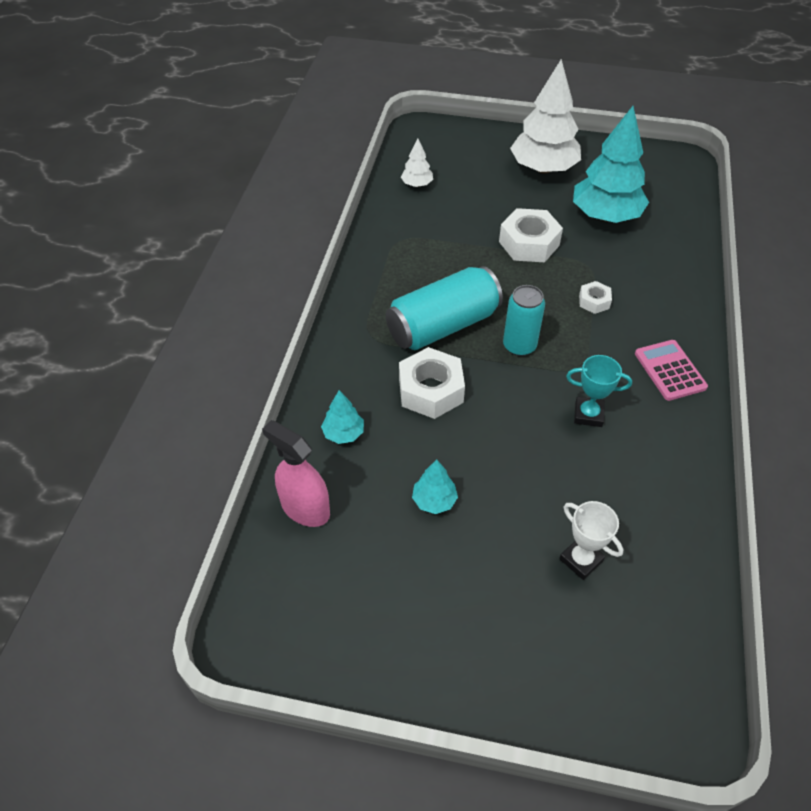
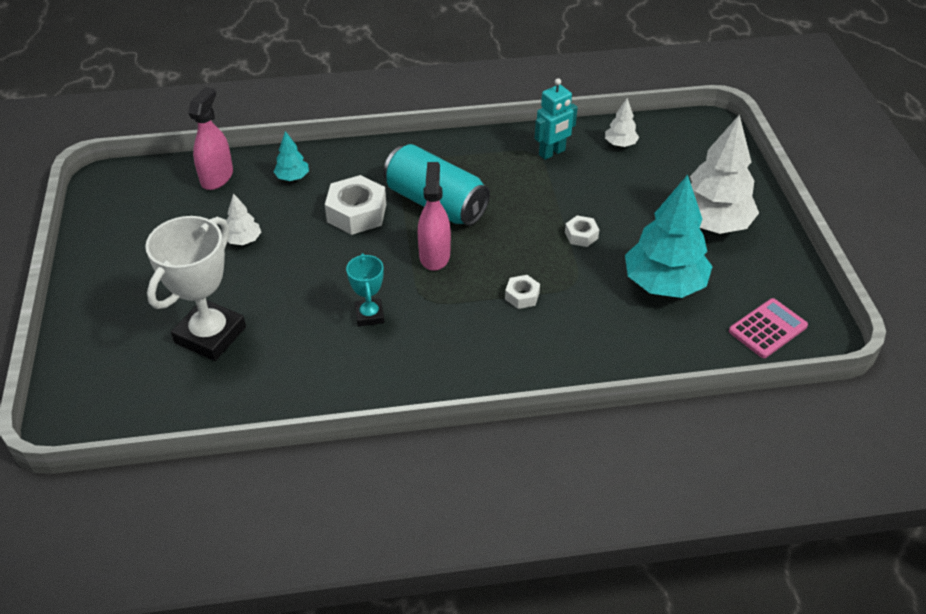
camera: 70 degrees right, 5 degrees down
turquoise tree [412,459,458,514] -> white tree [226,193,261,245]
white nut [499,208,563,262] -> white nut [565,215,599,247], size x0.52
turquoise can [503,285,545,356] -> pink spray bottle [418,162,451,271]
white trophy [559,501,624,580] -> white trophy [145,216,246,361], size x1.89
pink calculator [635,340,708,401] -> pink calculator moved to [729,298,808,358]
none -> turquoise robot [535,78,578,160]

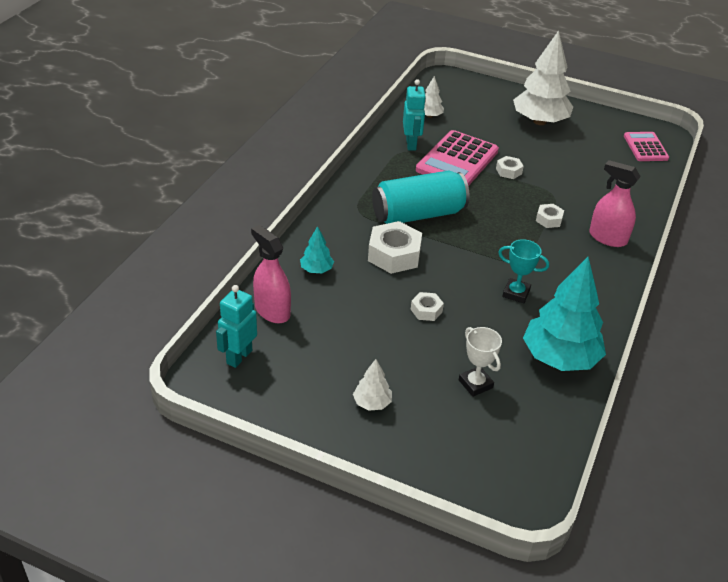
camera: 60 degrees left, 5 degrees down
white trophy [145,216,246,361] -> white trophy [459,327,502,397], size x0.53
white tree [226,193,261,245] -> white tree moved to [353,359,392,411]
pink spray bottle [418,162,451,271] -> pink spray bottle moved to [589,160,641,247]
turquoise tree [625,175,713,298] -> turquoise tree moved to [523,257,606,371]
none -> turquoise robot [216,285,257,368]
none -> white nut [411,292,444,321]
none -> pink calculator [416,130,499,186]

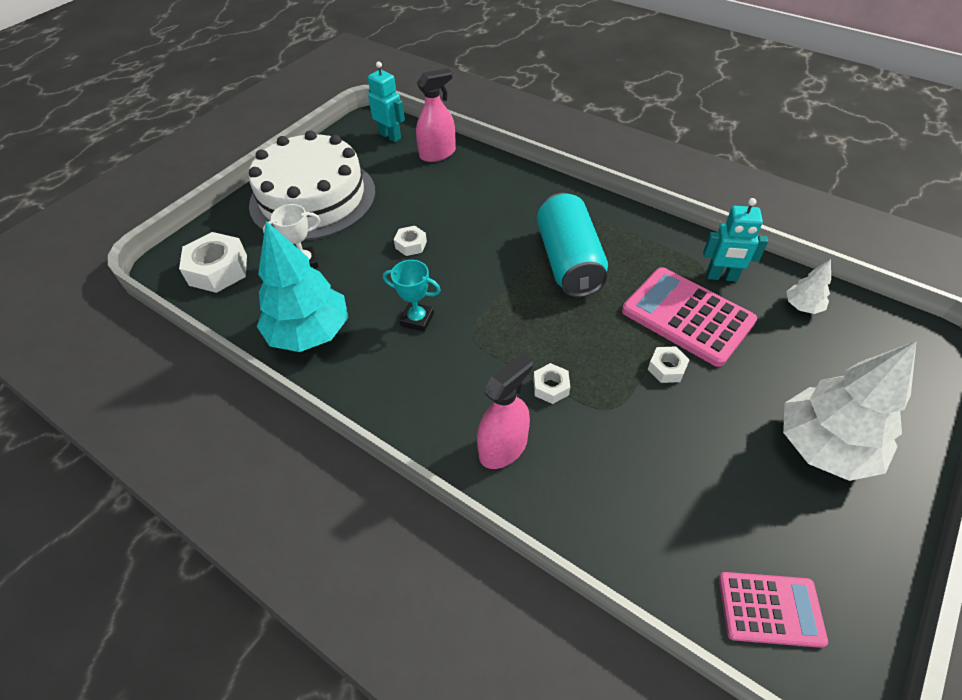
camera: 105 degrees right, 10 degrees up
turquoise tree [300,226,334,273] -> none
white tree [353,359,392,411] -> white cake [249,130,376,241]
white nut [368,221,422,274] -> white nut moved to [179,232,247,293]
turquoise trophy [498,239,549,303] -> turquoise trophy turned 75 degrees clockwise [383,260,441,332]

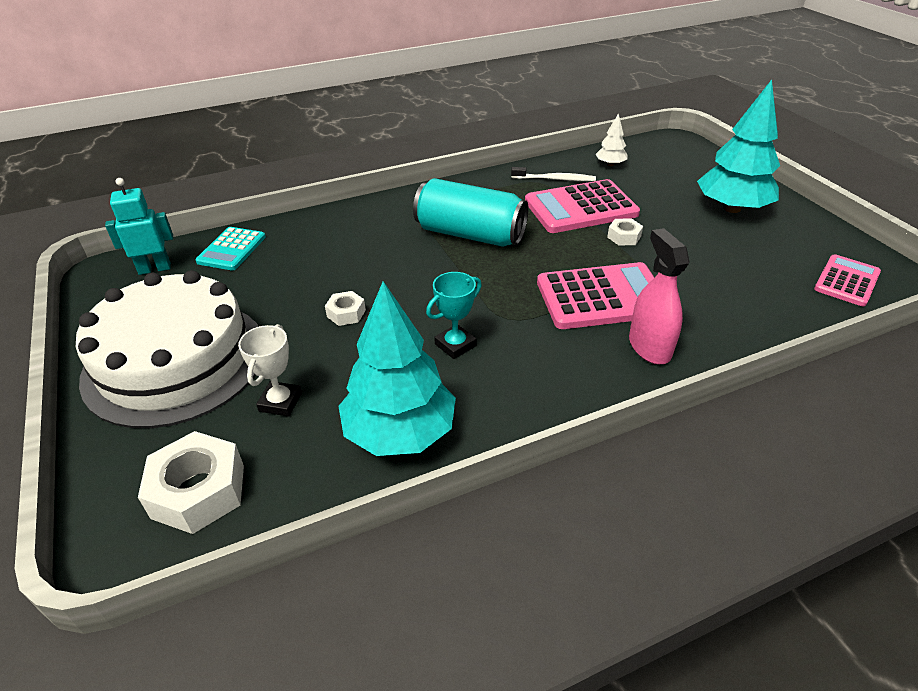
camera: 60 degrees left, 10 degrees down
pink spray bottle [416,68,456,162] -> turquoise calculator [195,227,266,270]
white nut [533,363,570,404] -> pink calculator [537,262,654,329]
turquoise robot [703,198,768,282] -> white toothbrush [511,167,596,181]
white tree [783,341,917,481] -> turquoise tree [697,80,780,213]

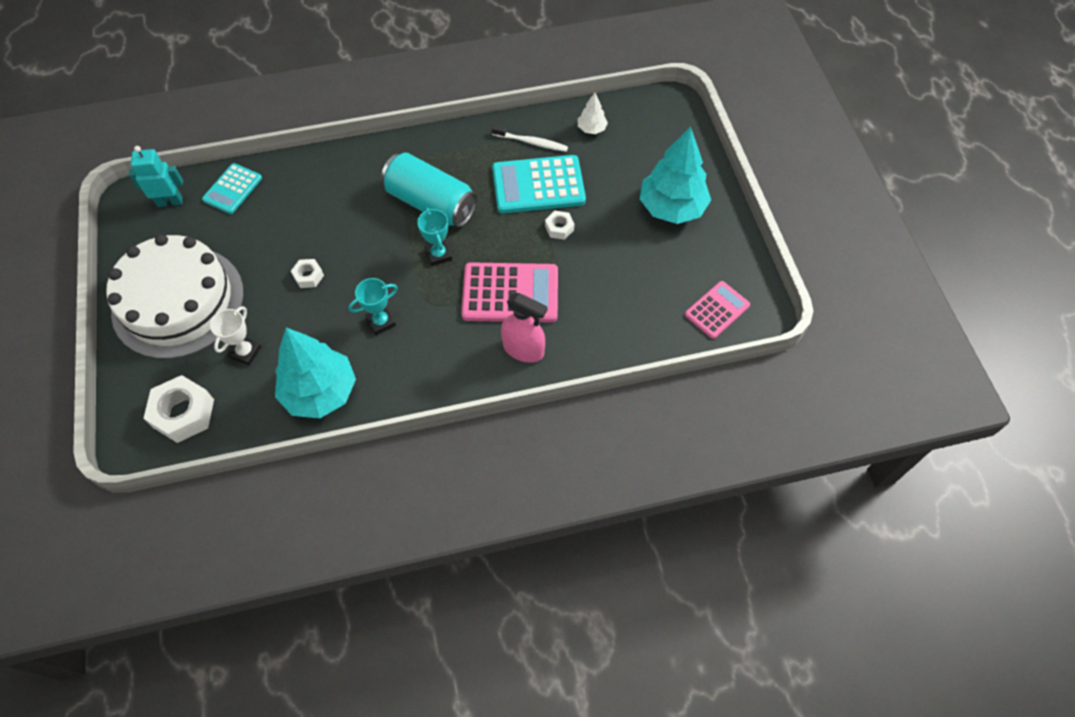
camera: 10 degrees right, 20 degrees up
pink calculator [525,179,640,233] -> turquoise calculator [492,155,586,213]
pink spray bottle [629,228,689,364] -> pink spray bottle turned 120 degrees clockwise [501,293,548,363]
none -> turquoise trophy [417,208,452,266]

